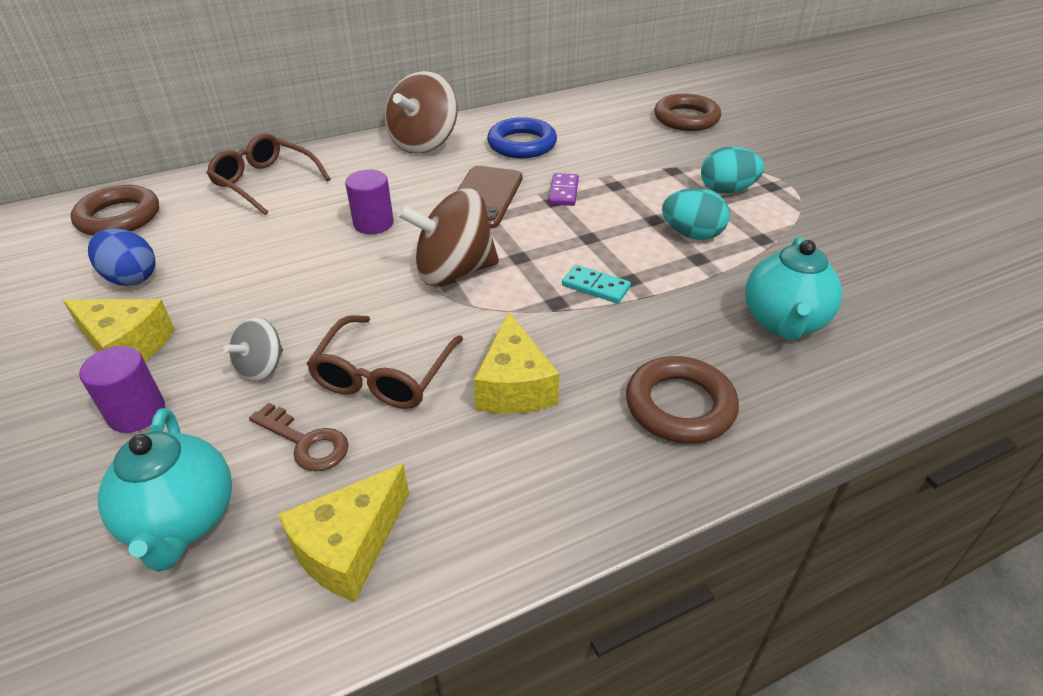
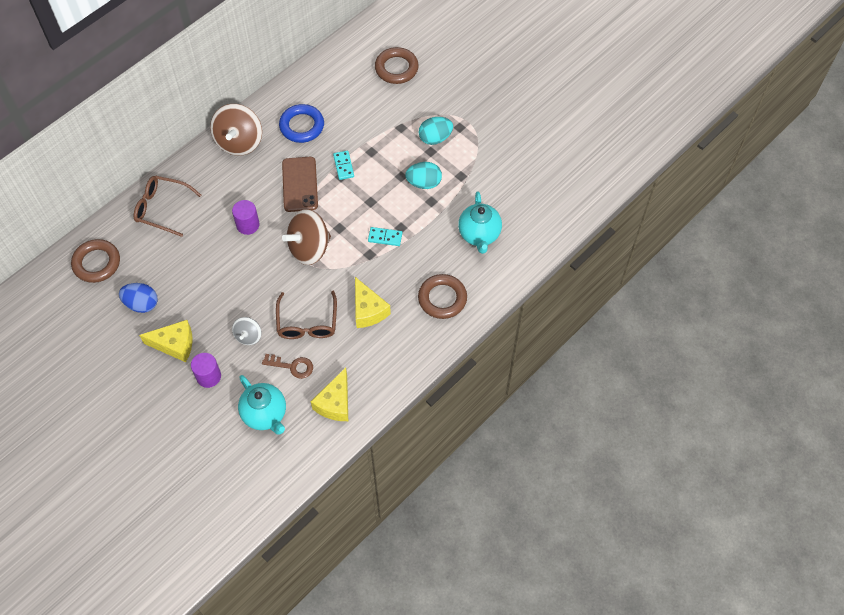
camera: 20 degrees left, 20 degrees up
purple domino [549,173,579,206] -> turquoise domino [333,151,354,180]

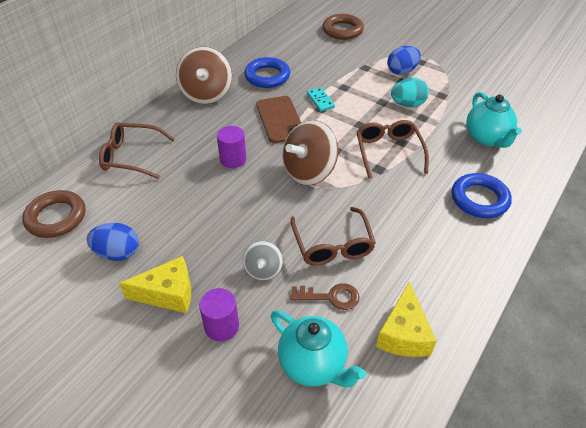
camera: 10 degrees left, 15 degrees down
yellow cheese [355,277,391,328] -> none
turquoise domino [368,227,402,246] -> brown glasses [357,120,429,179]
brown ring [418,274,467,319] -> blue ring [452,173,512,218]
turquoise egg [419,117,453,145] -> blue egg [387,46,421,75]

